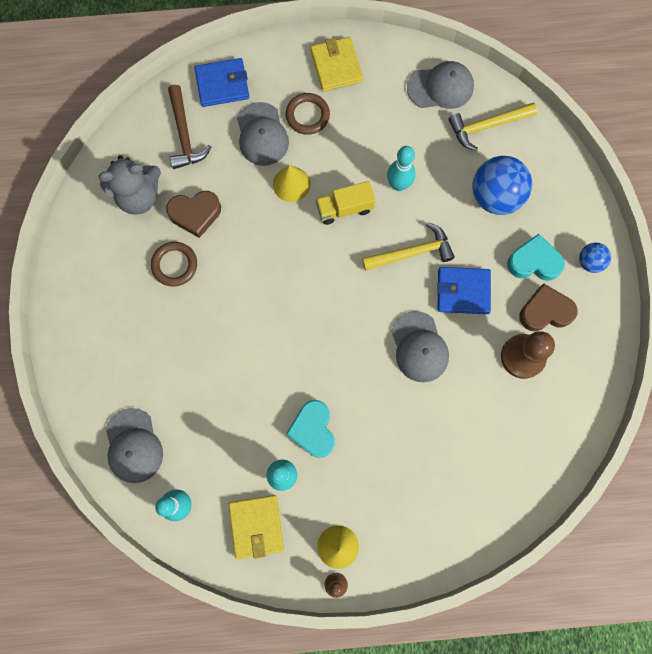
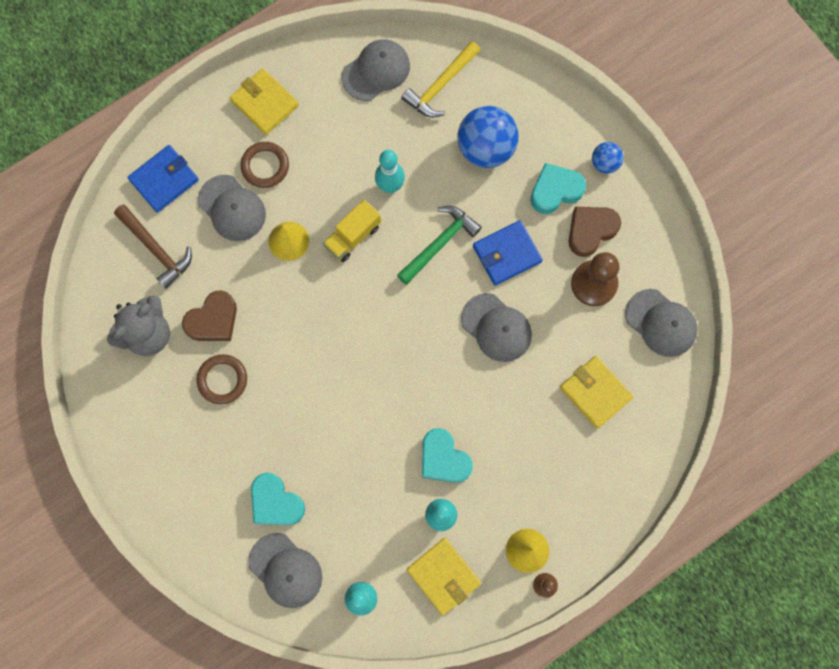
camera: 30 degrees left, 0 degrees up
yellow hammer [362,222,455,271] -> green hammer [397,206,482,285]
none -> turquoise heart [251,473,305,525]
none -> yellow wallet [560,356,634,429]
none -> grey cap [625,289,697,357]

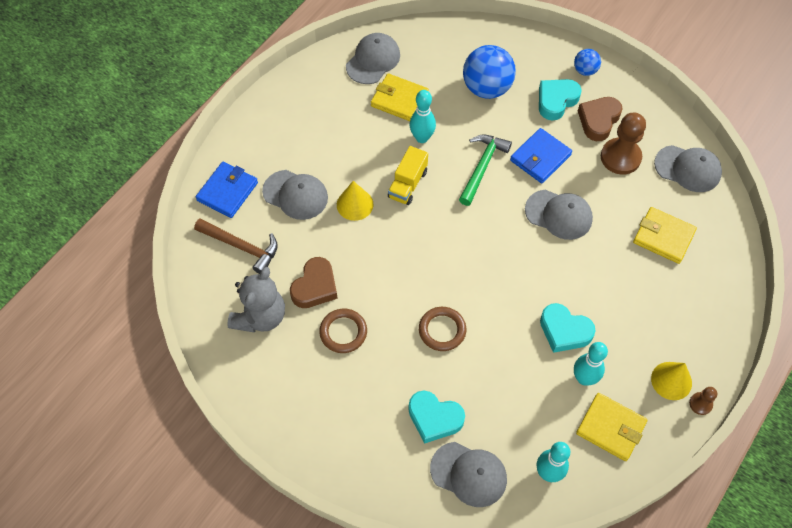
camera: 20 degrees left, 15 degrees down
yellow wallet [230,68,299,135] -> yellow wallet moved to [371,73,429,121]
brown ring [241,142,289,188] -> brown ring moved to [419,307,466,351]
yellow hammer [401,41,480,117] -> none

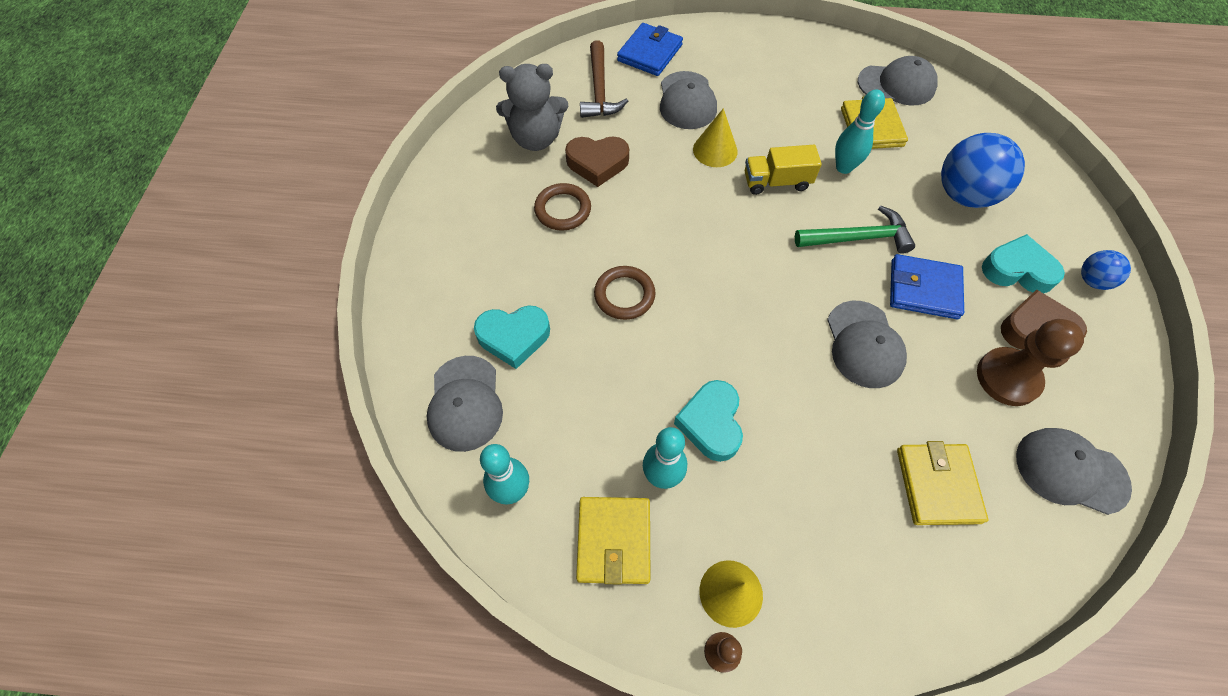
camera: 60 degrees right, 0 degrees up
blue wallet [196,162,258,218] -> blue wallet turned 60 degrees counterclockwise [617,23,683,76]
turquoise heart [408,391,465,444] -> turquoise heart turned 90 degrees counterclockwise [474,305,550,369]
grey cap [654,145,722,192] -> grey cap turned 120 degrees clockwise [1016,428,1132,515]

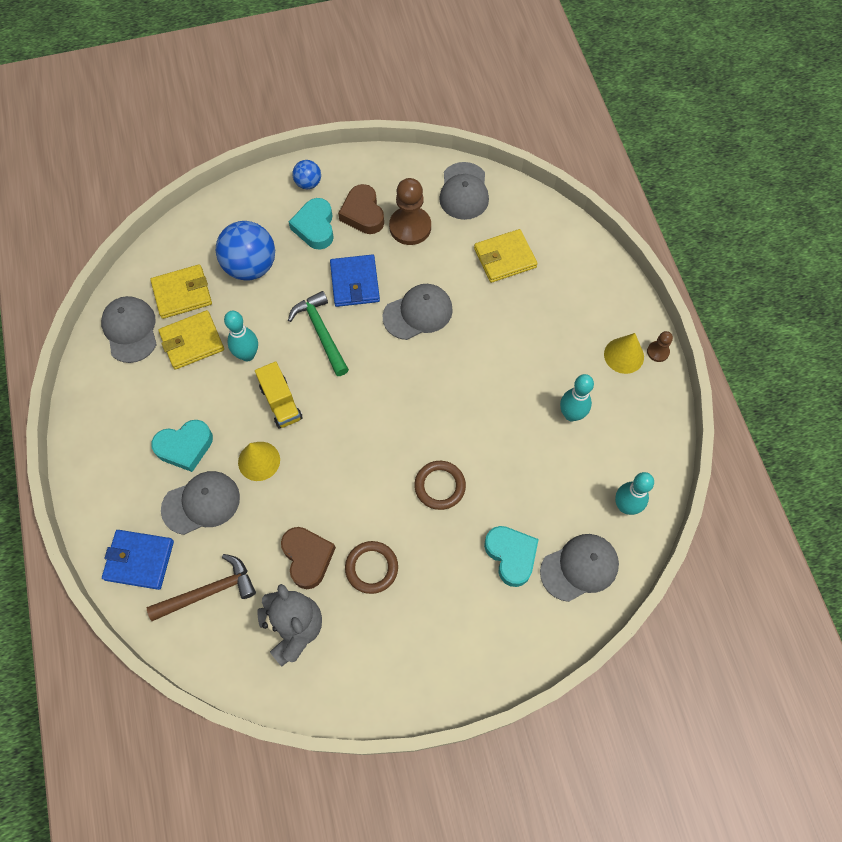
camera: 110 degrees left, 5 degrees up
yellow wallet [576,497,650,585] -> yellow wallet moved to [150,264,212,319]
turquoise heart [674,380,743,462] -> turquoise heart moved to [151,420,213,472]

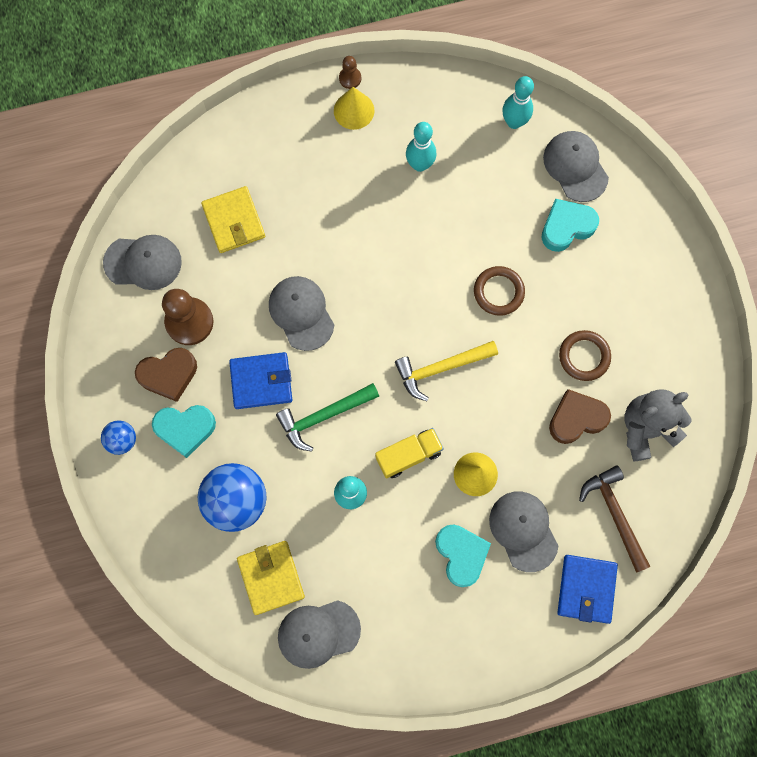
camera: 90 degrees left, 10 degrees up
yellow wallet [159,310,224,370] -> none
none -> yellow hammer [395,341,498,401]

